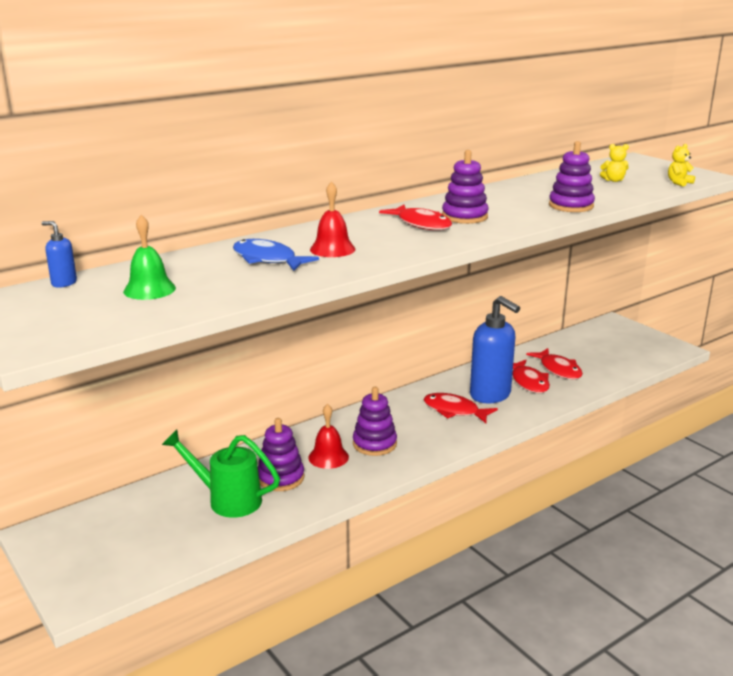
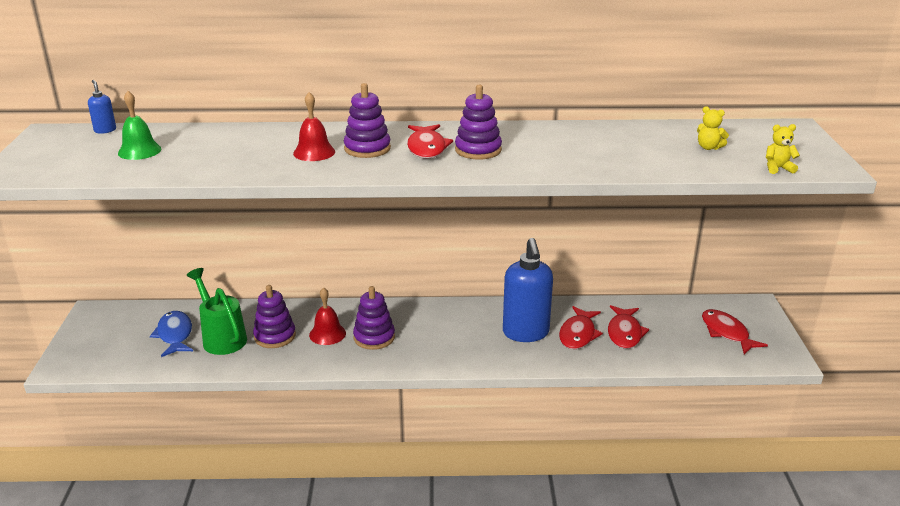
camera: 35 degrees right, 5 degrees up
blue fish [233,239,319,271] -> blue fish moved to [150,311,193,357]
red fish [424,393,498,423] -> red fish moved to [702,309,768,354]
purple stacking toy [549,141,595,212] -> purple stacking toy moved to [344,83,391,158]

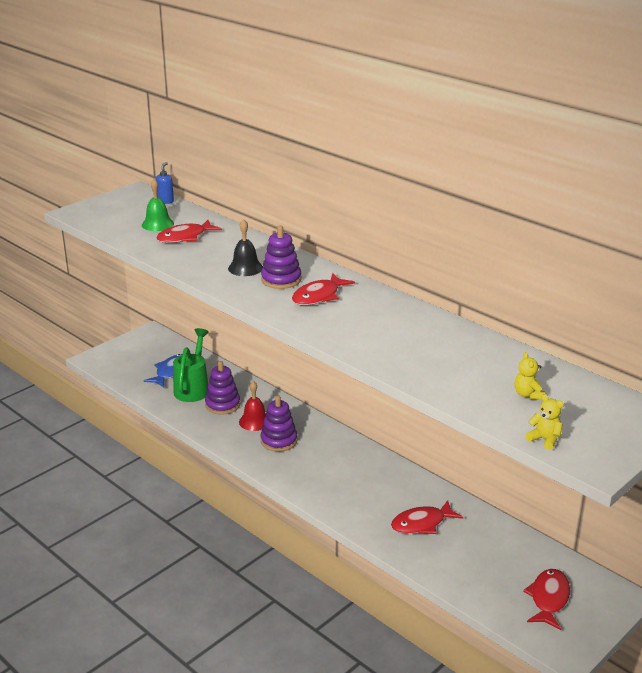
camera: 45 degrees right, 0 degrees up
red bell [293,92,335,161] -> black bell [228,219,263,276]
purple stacking toy [455,84,502,159] -> none
blue soap dispenser [503,238,553,342] -> none
red fish [608,305,649,349] -> red fish moved to [156,220,222,243]

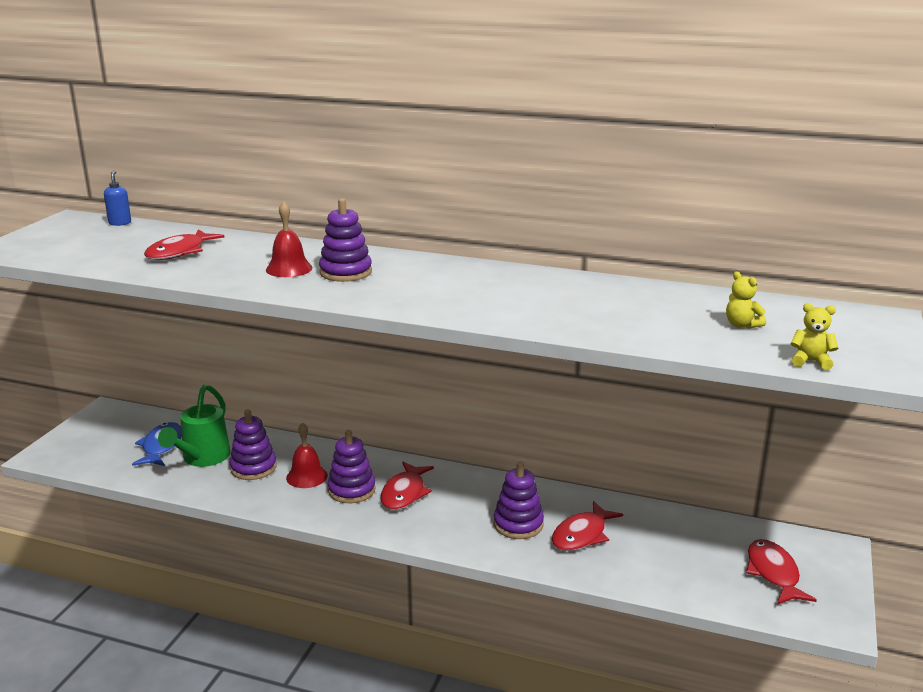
camera: 25 degrees left, 5 degrees down
green bell [142,179,174,231] -> none
green watering can [173,328,209,402] -> green watering can turned 150 degrees counterclockwise [158,384,231,467]
black bell [228,219,263,276] -> red bell [266,201,312,277]
red fish [292,273,355,305] -> red fish moved to [380,462,434,510]
none -> purple stacking toy [494,462,544,539]

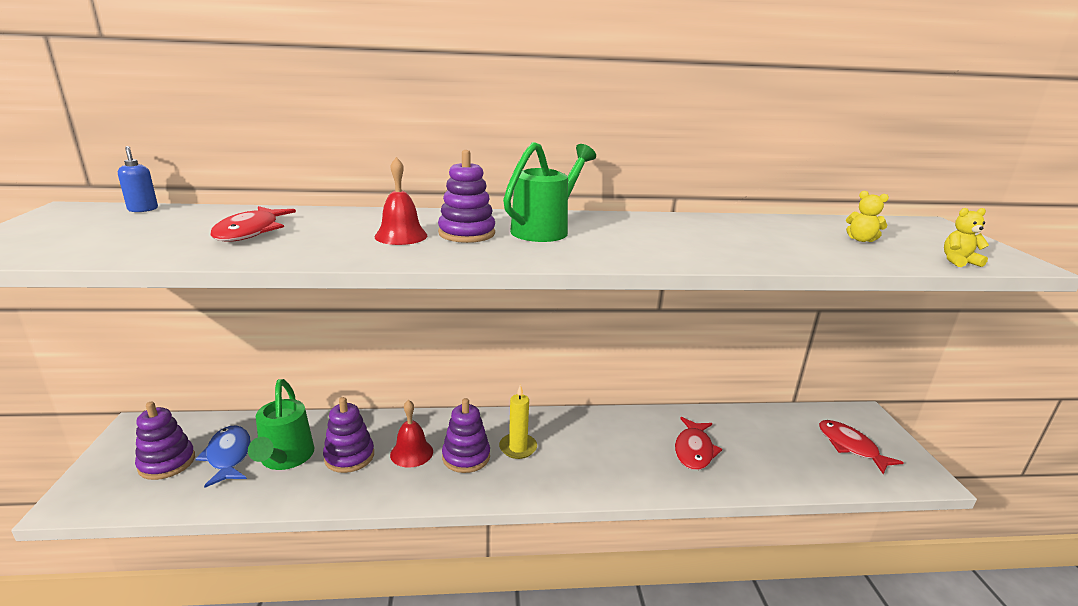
camera: 25 degrees left, 0 degrees up
red fish [380,462,434,510] -> yellow candle [499,385,537,459]
purple stacking toy [494,462,544,539] -> purple stacking toy moved to [135,402,195,480]
none -> green watering can [503,142,596,242]

